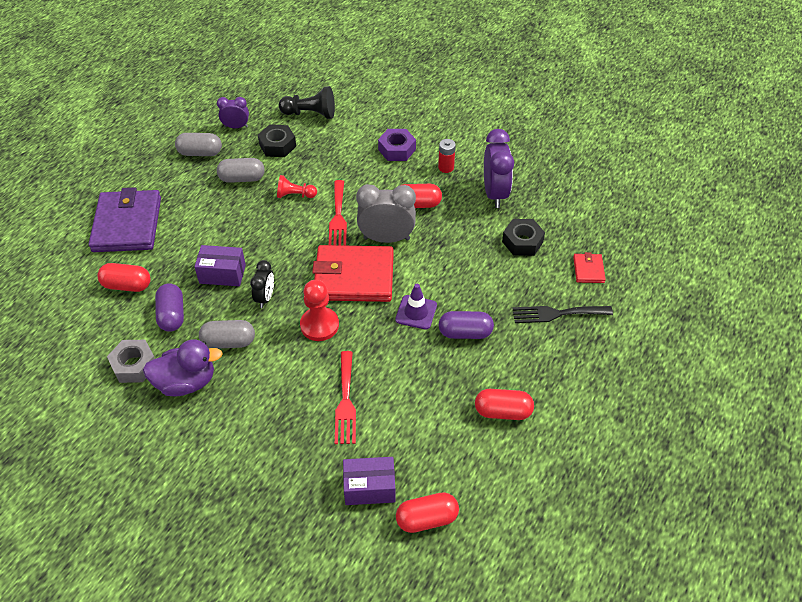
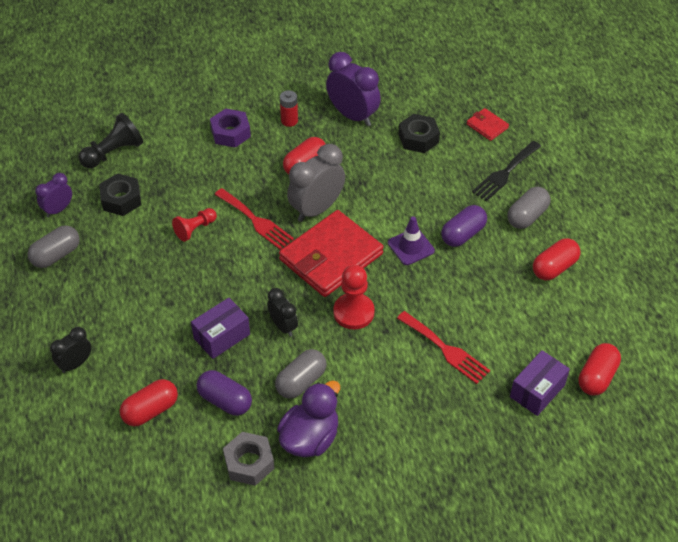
camera: 45 degrees left, 0 degrees up
purple wallet [89,187,161,252] -> black clock [50,327,92,373]
grey capsule [217,158,265,183] -> grey capsule moved to [507,186,551,229]

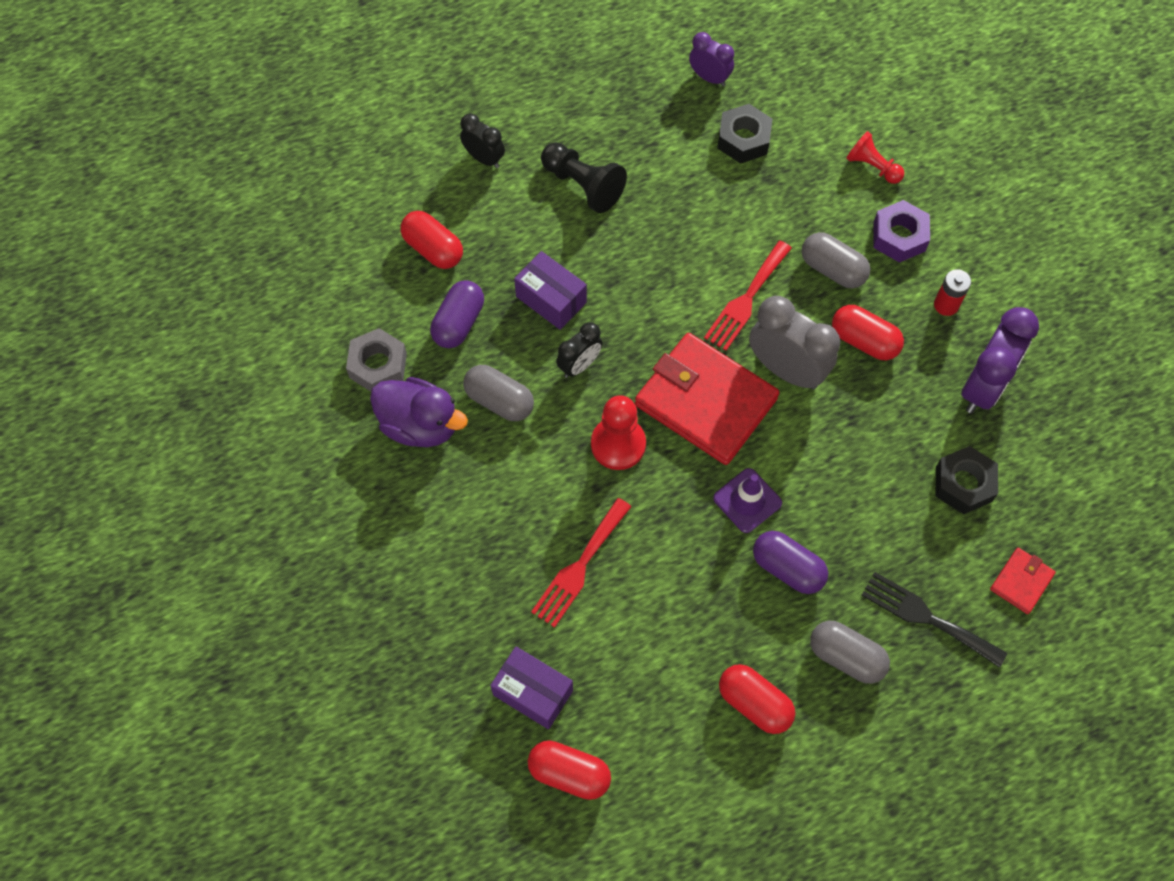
camera: 80 degrees right, 15 degrees up
grey capsule [28,225,80,268] -> grey capsule moved to [802,232,870,288]
black pawn [79,113,143,168] -> black pawn moved to [541,142,627,213]
red pawn [172,208,217,242] -> red pawn moved to [846,131,904,184]

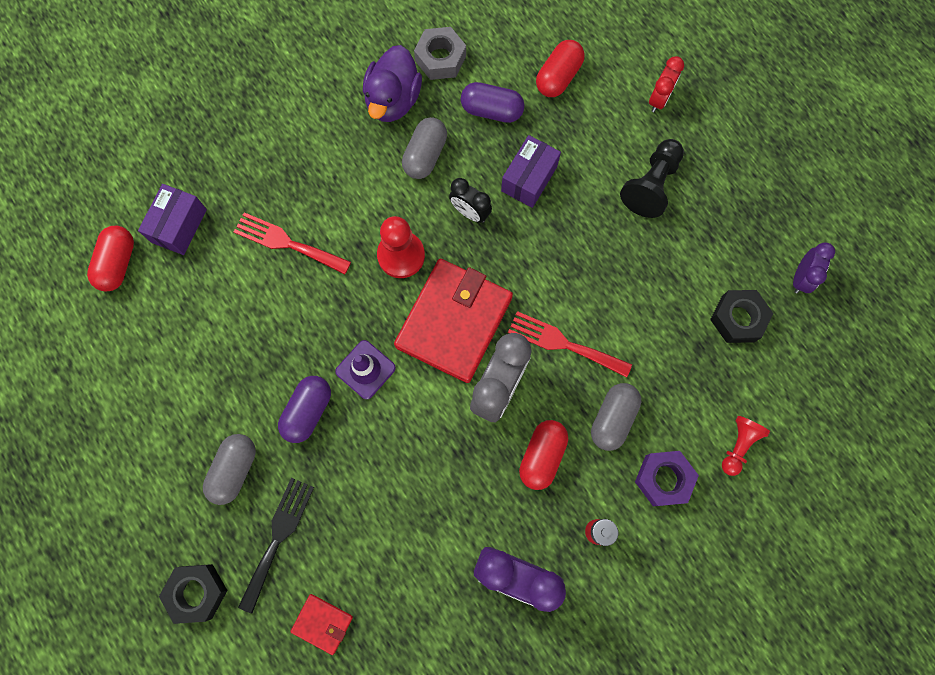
camera: 80 degrees right, 10 degrees up
black clock [460,113,505,168] -> red clock [649,56,684,112]
red capsule [719,664,795,734] -> none
black nut [936,446,998,514] -> black nut moved to [159,564,228,624]

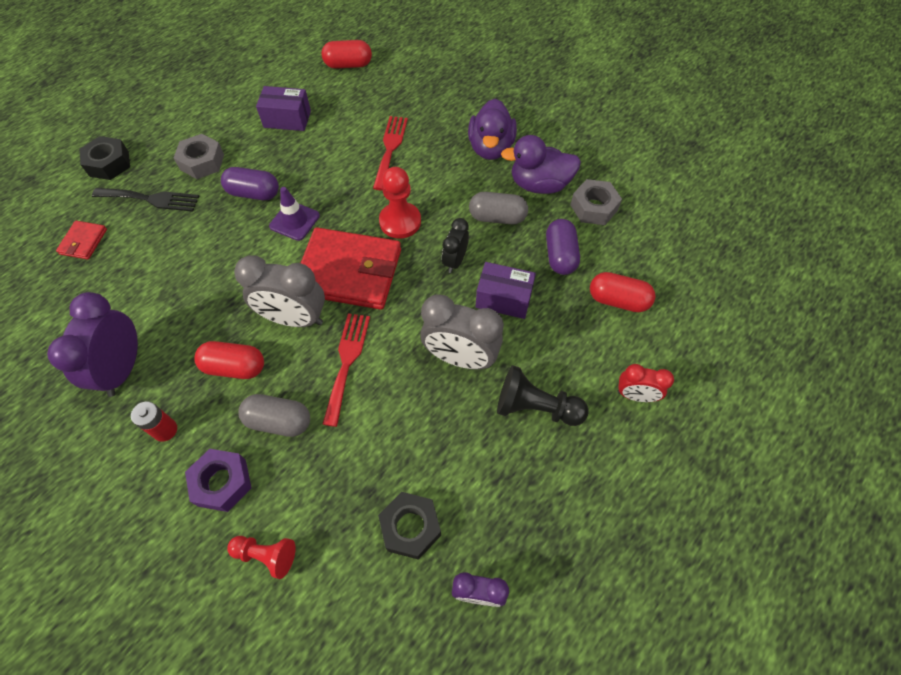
camera: 75 degrees right, 15 degrees down
purple box [138,184,207,255] -> purple box moved to [256,86,311,131]
grey capsule [203,434,256,505] -> grey nut [174,134,224,179]
none -> grey clock [420,294,504,370]
none -> purple duck [468,98,517,160]

